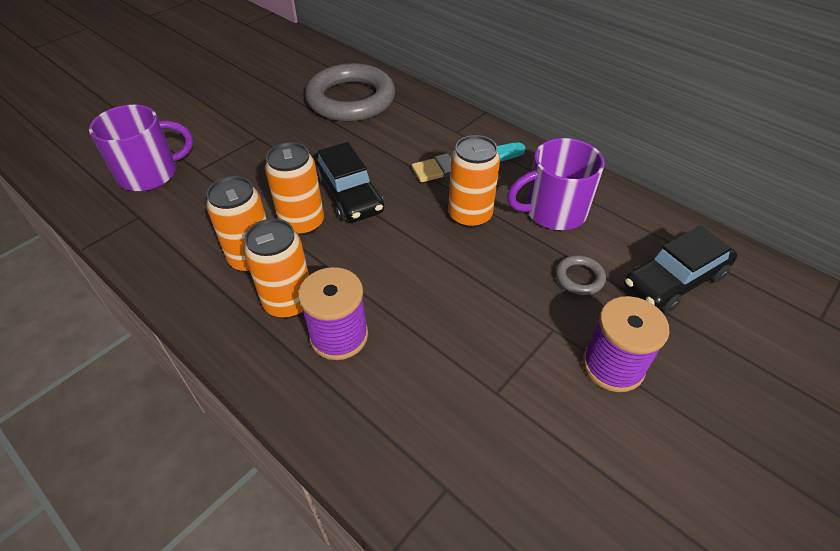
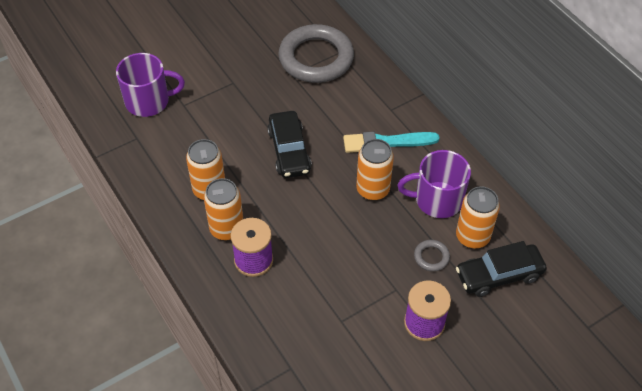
camera: 15 degrees right, 5 degrees up
orange can [265,142,324,236] -> orange can moved to [456,186,500,249]

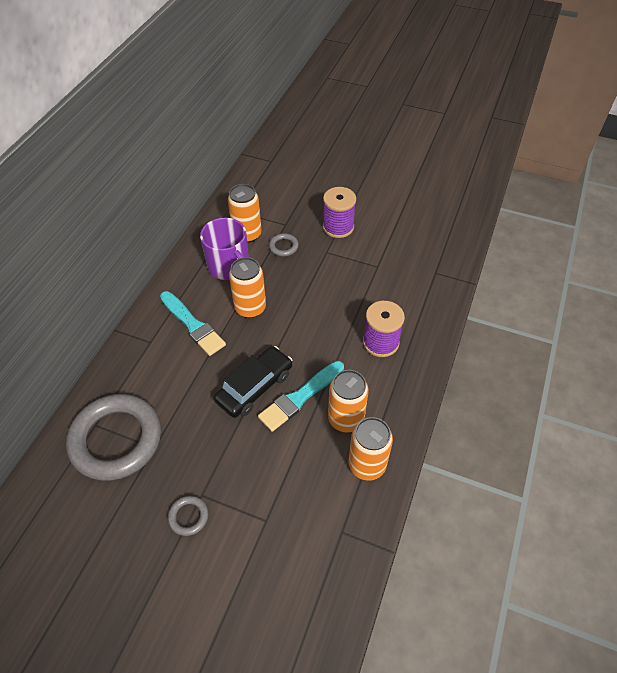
camera: 125 degrees left, 0 degrees up
purple mug [116,53,185,117] -> none
orange can [204,178,243,240] -> orange can moved to [348,417,393,481]
black car [456,241,547,297] -> none
none -> grey ring [168,496,208,536]
none -> turquoise brush [258,361,344,432]

